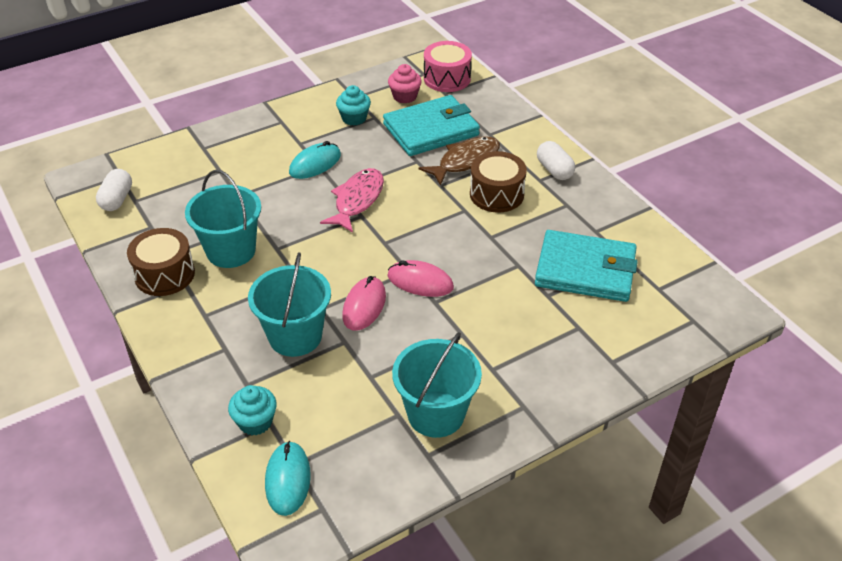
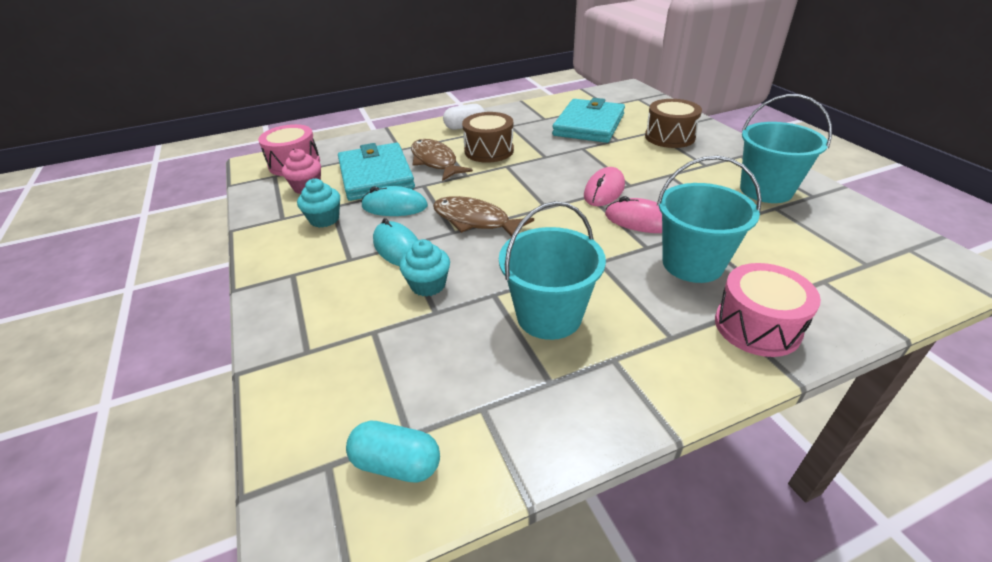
camera: 80 degrees left, 5 degrees down
white capsule [96,169,132,211] -> turquoise capsule [346,421,440,483]
brown drum [127,228,195,296] -> brown drum moved to [645,99,702,148]
turquoise cupcake [228,385,277,435] -> turquoise cupcake moved to [400,239,450,297]
turquoise mouse [265,441,311,516] -> turquoise mouse moved to [361,186,428,216]
pink fish [320,168,384,233] -> brown fish [433,196,534,237]
none -> pink drum [715,263,821,357]

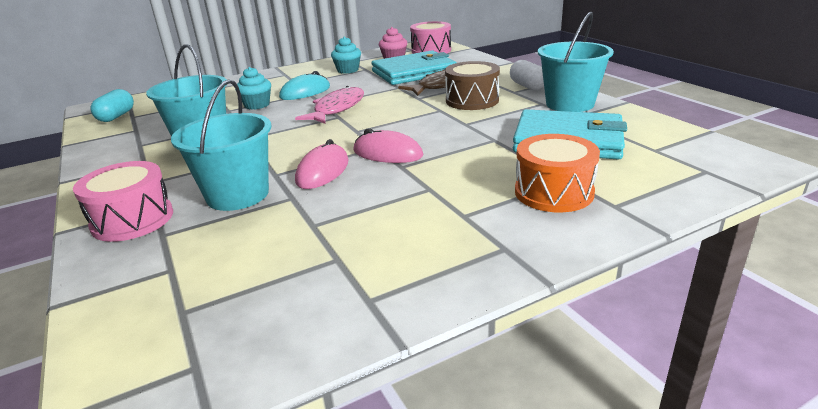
camera: 85 degrees right, 10 degrees down
turquoise mouse [361,186,428,216] -> none
brown fish [433,196,534,237] -> pink fish [295,86,364,124]
brown drum [645,99,702,148] -> orange drum [515,134,600,212]
turquoise bucket [740,94,832,203] -> turquoise bucket moved to [538,12,614,112]

